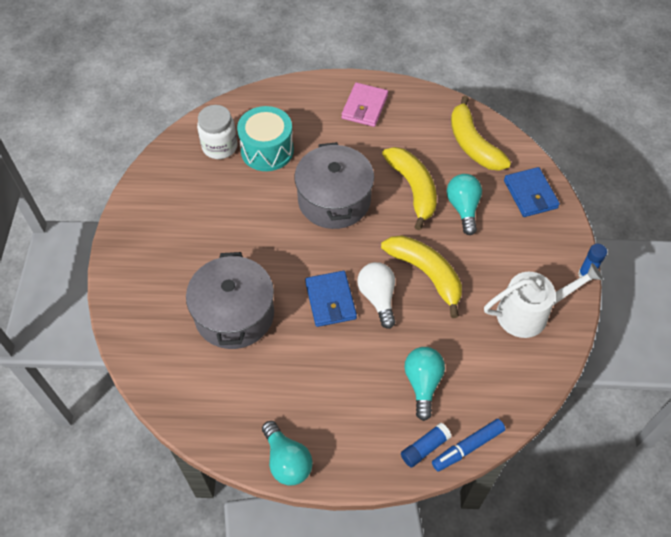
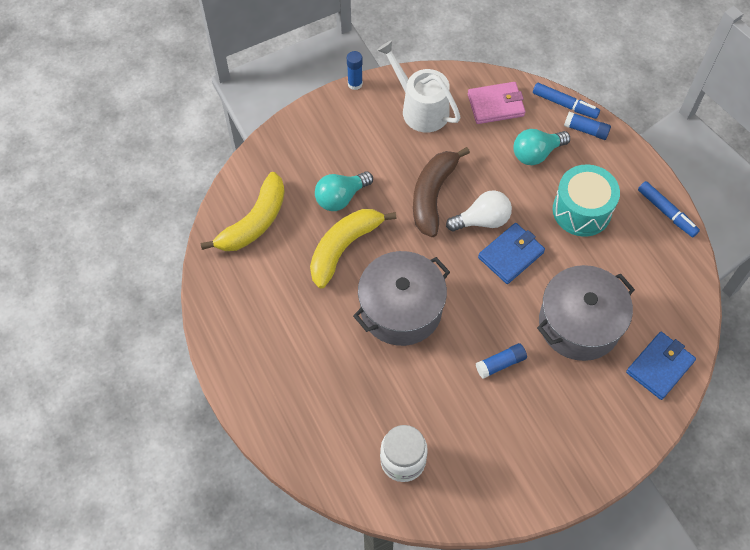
camera: 120 degrees left, 5 degrees up
turquoise drum [237,106,294,171] -> turquoise drum moved to [553,164,620,237]
turquoise light bulb [262,421,313,486] -> blue marker [638,181,700,237]
pink wallet [341,83,388,127] -> pink wallet moved to [468,82,525,124]
white light bulb [357,262,395,329] -> white light bulb turned 150 degrees counterclockwise [446,191,512,231]
yellow banana [381,235,462,318] -> brown banana [413,147,470,237]
blue wallet [504,167,560,217] -> blue wallet moved to [626,332,696,400]
none -> blue glue stick [476,343,527,379]

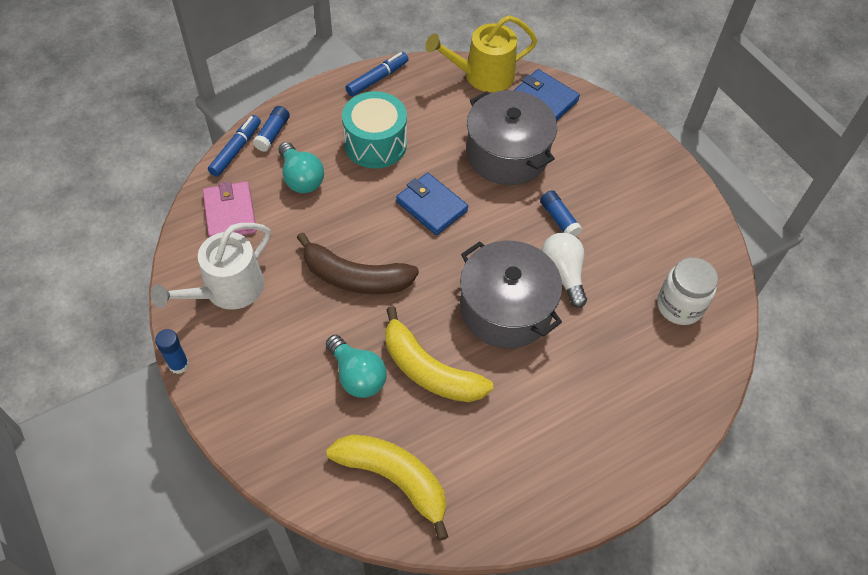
camera: 95 degrees left, 5 degrees down
white light bulb [446,191,512,231] -> white light bulb moved to [541,233,587,308]
none -> yellow watering can [425,15,537,92]

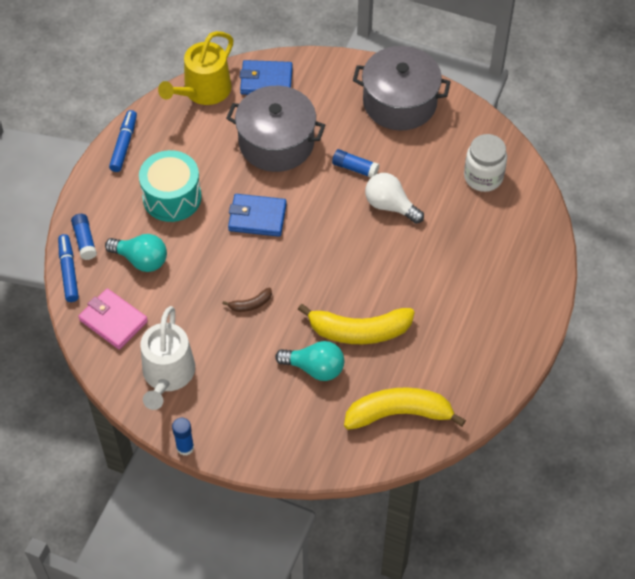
camera: 35 degrees left, 0 degrees up
brown banana [297,233,419,294] -> brown banana [222,287,272,312], size x0.45
grey pot [460,241,562,348] -> grey pot moved to [353,46,451,131]

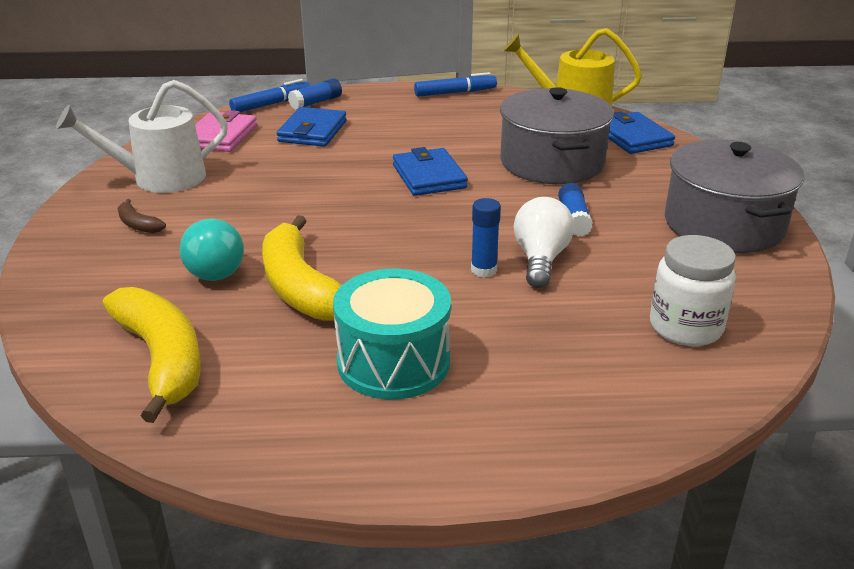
camera: 65 degrees right, 25 degrees down
turquoise light bulb [105,234,167,272] -> blue wallet [277,107,347,147]
turquoise drum [139,150,202,222] -> turquoise drum moved to [333,269,451,399]
blue glue stick [172,418,194,456] -> blue glue stick moved to [471,198,501,277]
brown banana [222,287,272,312] -> brown banana moved to [118,199,166,233]

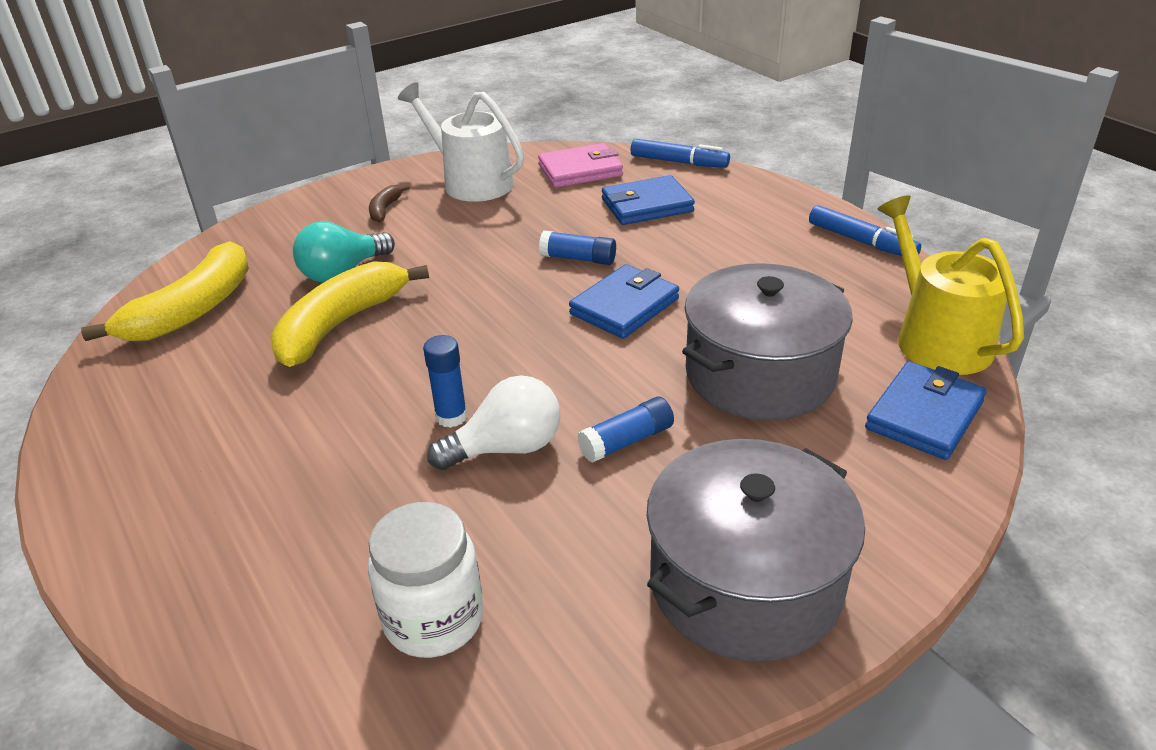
camera: 60 degrees right, 5 degrees up
blue glue stick [288,78,342,110] -> blue glue stick moved to [539,231,616,265]
turquoise drum [333,269,451,399] -> none

